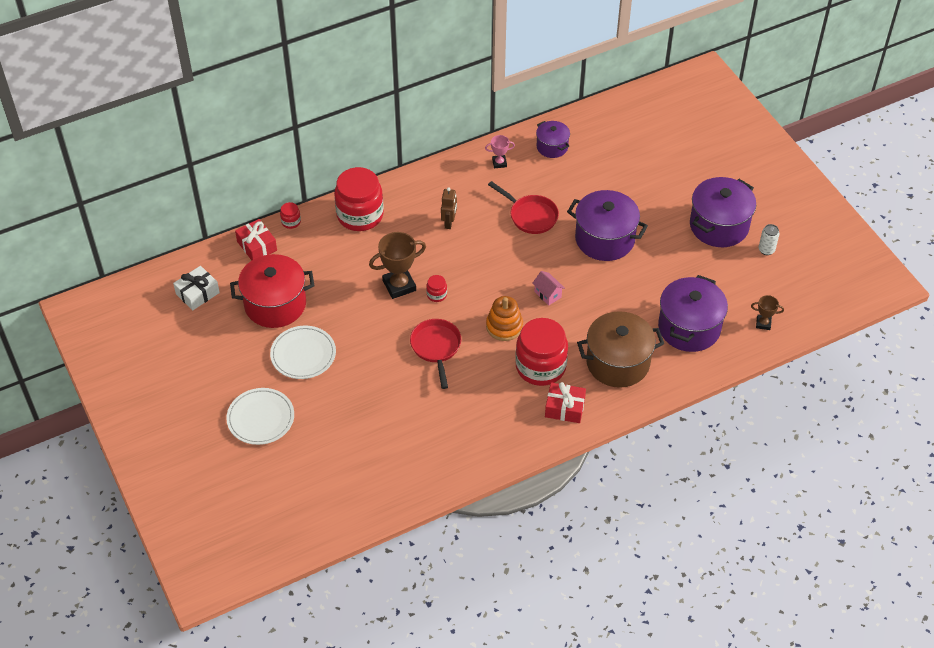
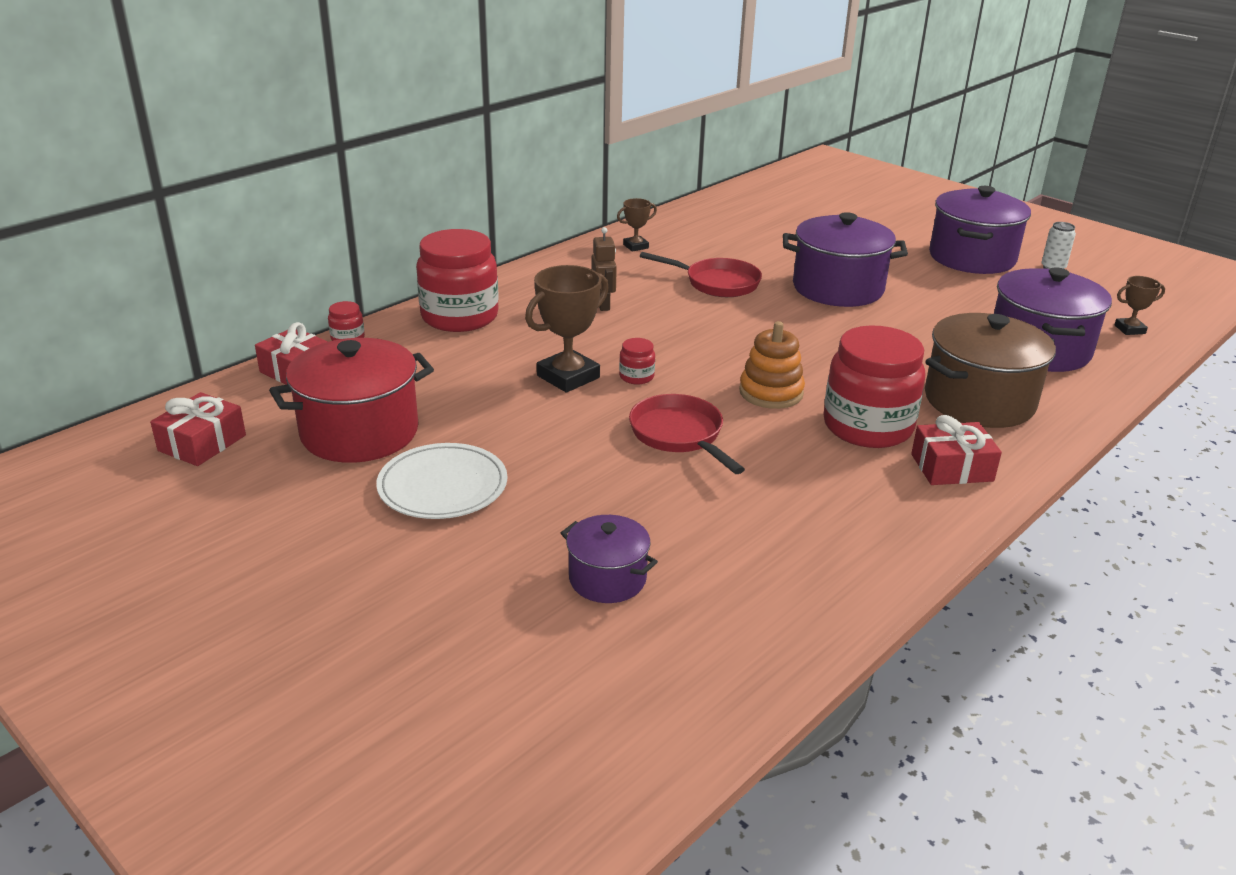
camera: 20 degrees left, 20 degrees down
white gift [173,266,220,311] -> red gift [150,392,246,466]
white plate [226,388,294,445] -> none
pink trophy [485,135,515,168] -> brown trophy [617,198,657,251]
pink house [532,271,565,306] -> none
purple pot [536,121,570,158] -> purple pot moved to [561,515,658,603]

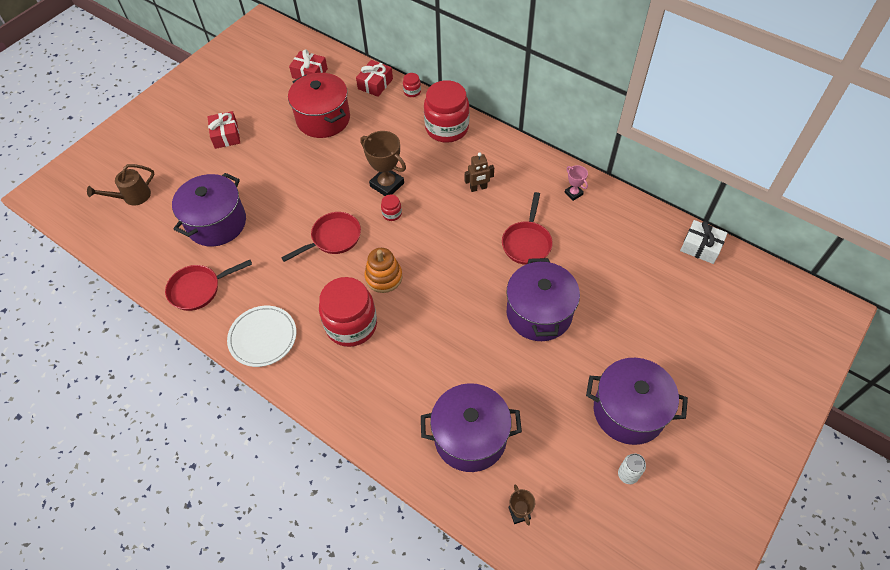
camera: 85 degrees right, 25 degrees up
white plate [376,443,507,519] -> white plate moved to [227,306,296,367]
purple pot [561,515,658,603] -> purple pot [172,173,246,246], size x1.80
brown trophy [617,198,657,251] -> pink trophy [565,165,588,201]
red gift [911,415,1002,485] -> red gift moved to [207,111,240,149]
brown pot [925,313,1056,428] -> none
none -> brown watering can [87,164,155,206]
none -> red pan [165,260,252,311]
none -> white gift [680,220,728,264]

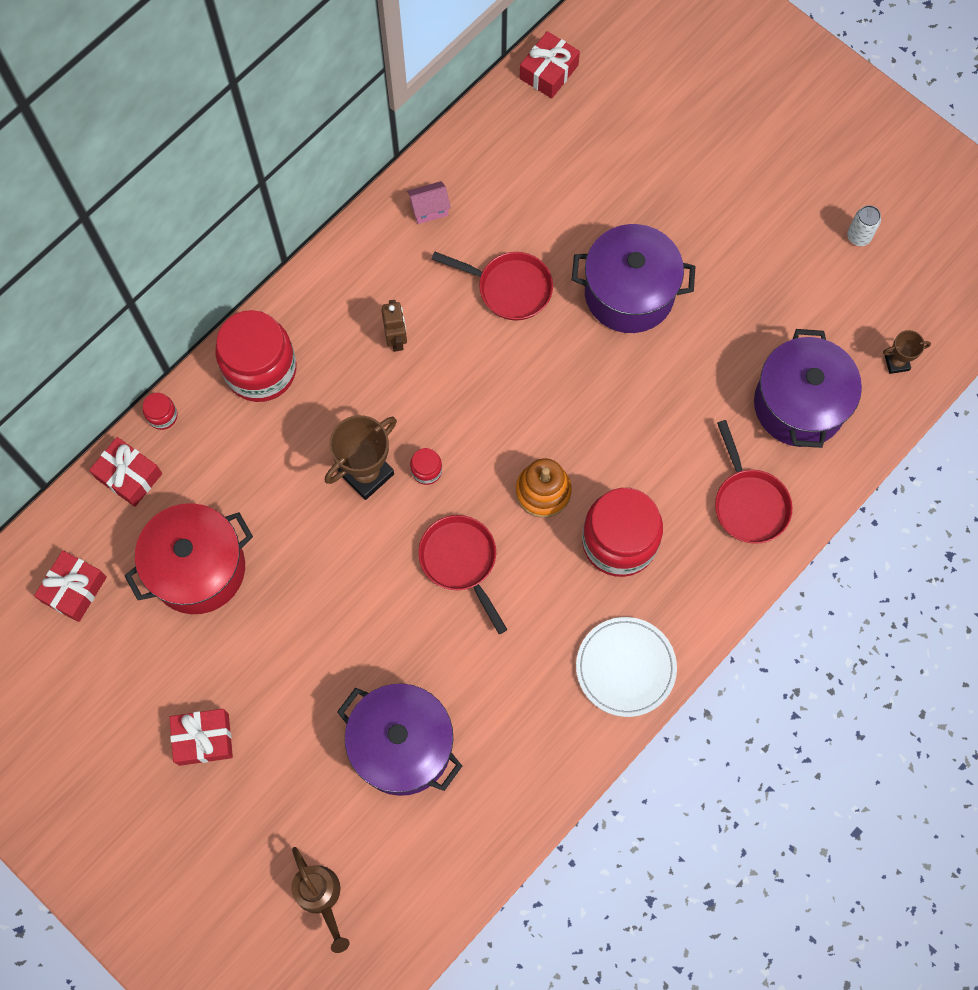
camera: 85 degrees left, 15 degrees up
red pan [165,260,252,311] -> red pan moved to [715,420,793,544]
pink trophy [565,165,588,201] -> pink house [407,181,451,224]
purple pot [586,358,688,445] -> none
white gift [680,220,728,264] -> red gift [520,31,580,98]

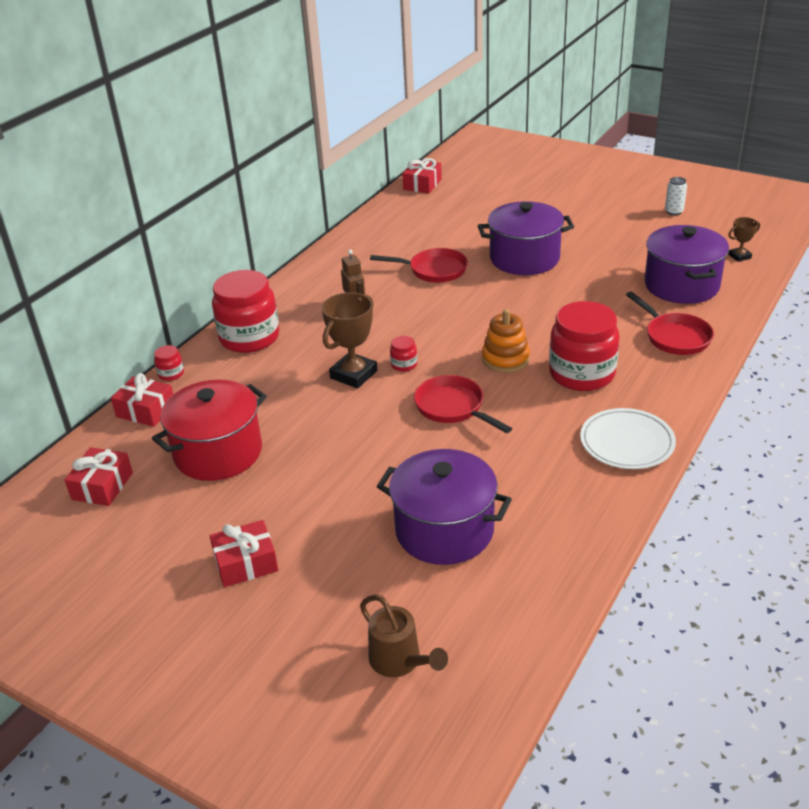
camera: 10 degrees left, 35 degrees down
pink house [407,181,451,224] -> none

